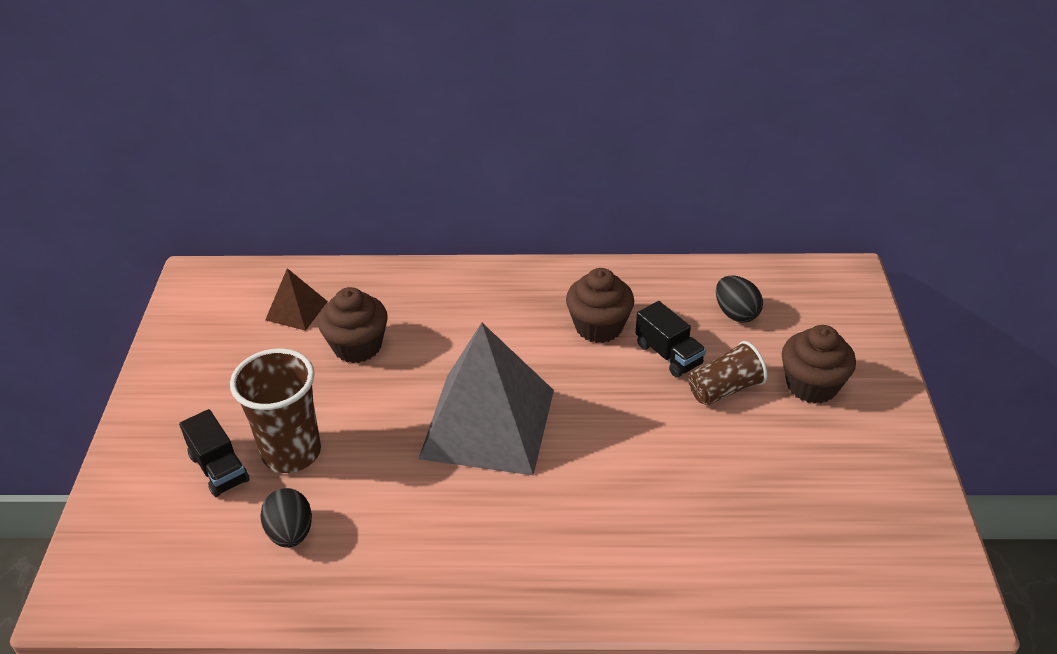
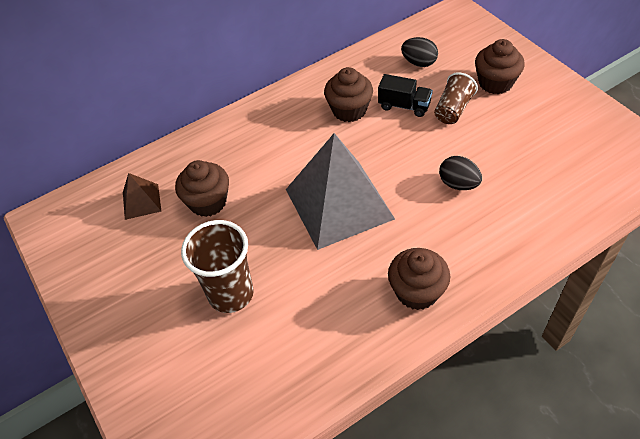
camera: 30 degrees left, 10 degrees up
black truck [179,409,250,497] -> none
black egg [260,488,312,548] -> black egg moved to [439,156,482,190]
none -> brown cupcake [388,248,450,310]

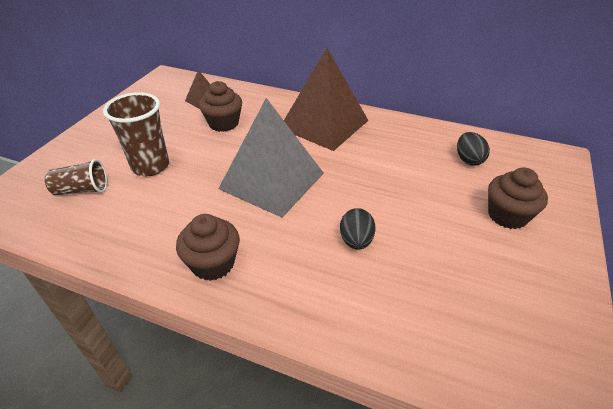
camera: 50 degrees right, 10 degrees down
brown cupcake [324,67,373,122] -> none
black truck [378,74,433,117] -> none
brown cup [434,72,478,124] -> brown cup moved to [45,159,107,195]
none -> brown pyramid [284,48,369,151]

